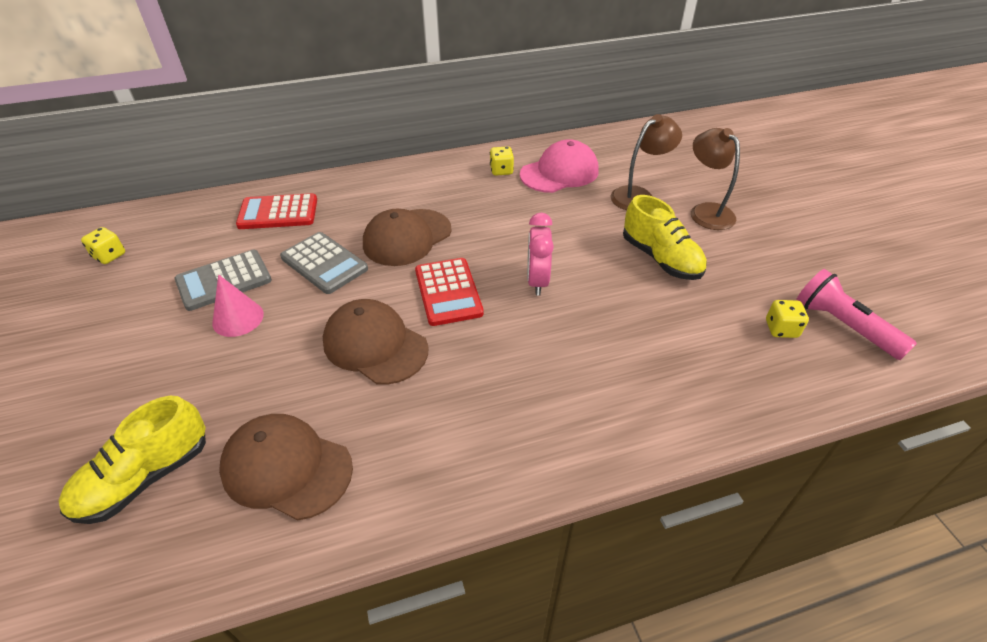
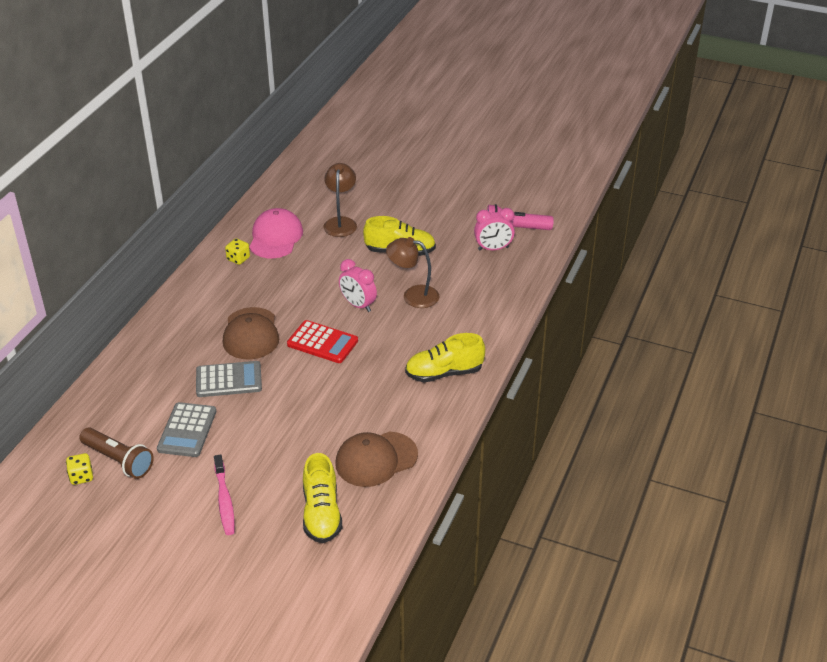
camera: 50 degrees left, 5 degrees down
pink cone [212,274,264,337] -> none
red calculator [236,193,317,229] -> none
brown cap [323,299,429,385] -> none
brown lamp [691,128,740,230] -> brown lamp moved to [386,237,439,308]
yellow dice [766,300,809,338] -> pink clock [474,208,515,250]
none -> brown flashlight [79,427,154,479]
none -> pink toothbrush [214,454,235,535]
none -> yellow shoe [405,333,485,382]

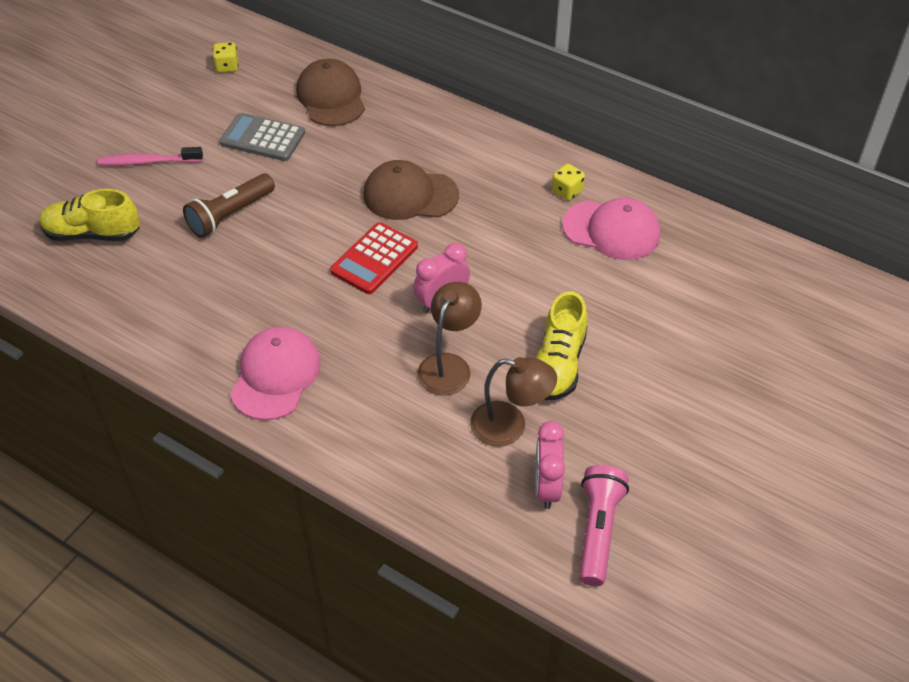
camera: 100 degrees right, 10 degrees up
brown flashlight [79,427,154,479] -> brown flashlight moved to [183,173,275,238]
grey calculator [196,361,262,397] -> none
brown lamp [324,163,357,237] -> brown lamp moved to [470,357,557,447]
brown cap [335,431,418,487] -> brown cap moved to [296,59,365,126]
yellow shoe [405,333,485,382] -> pink cap [230,327,321,420]

